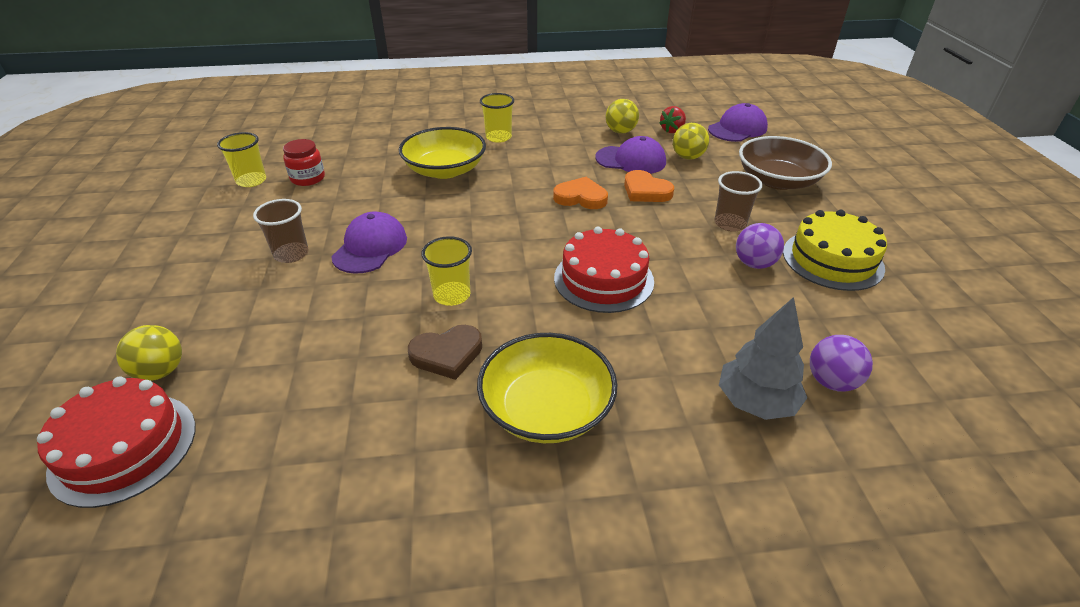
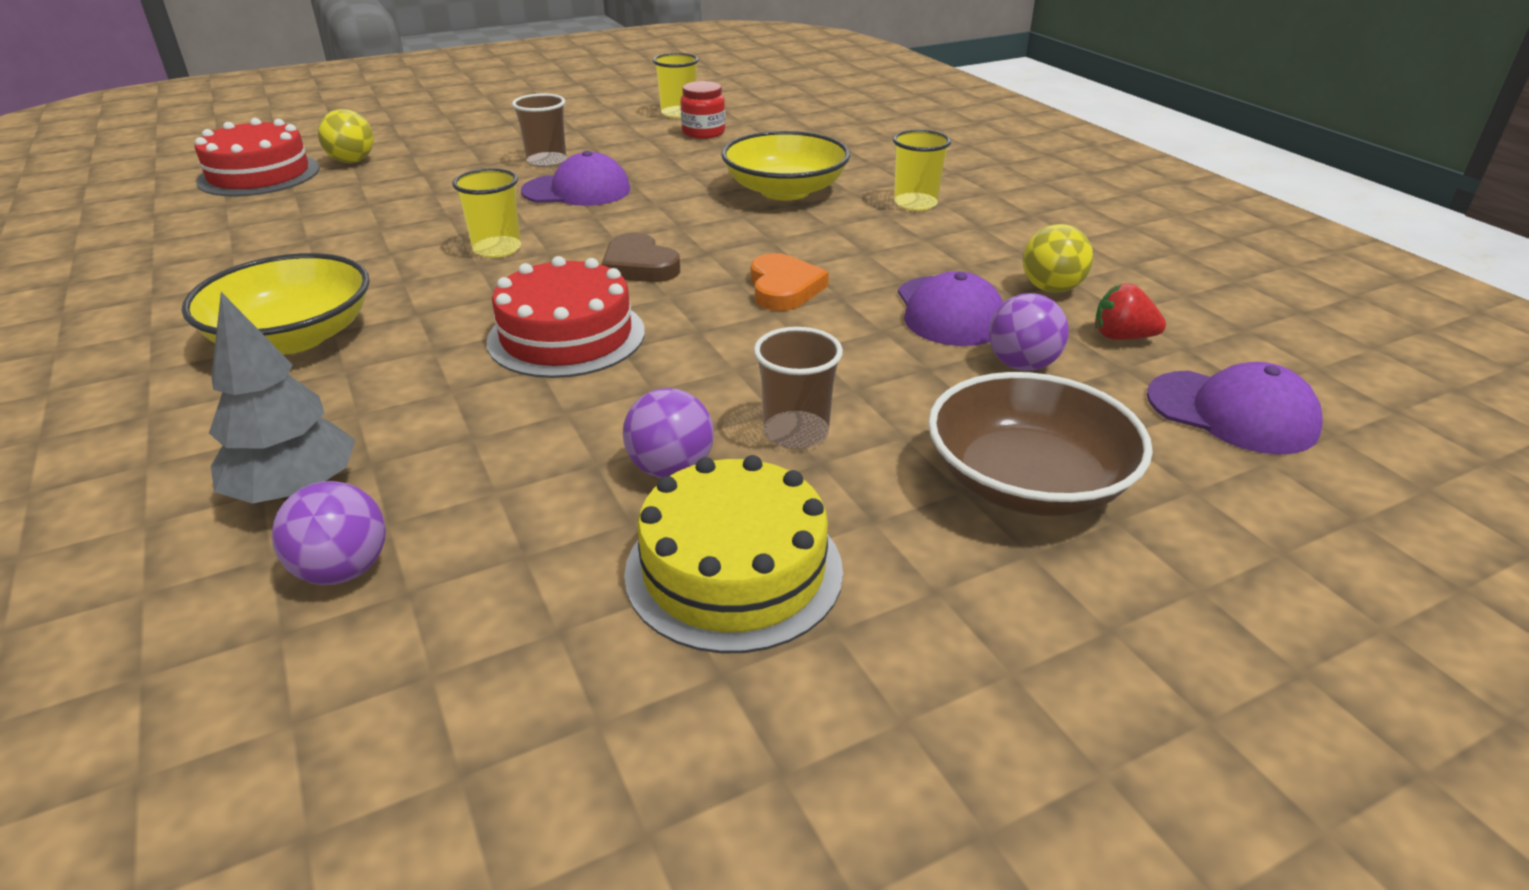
camera: 70 degrees right, 5 degrees down
brown heart [408,325,482,380] -> brown heart moved to [601,233,680,282]
orange heart [624,170,674,202] -> none
yellow ball [673,123,709,160] -> purple ball [989,293,1069,371]

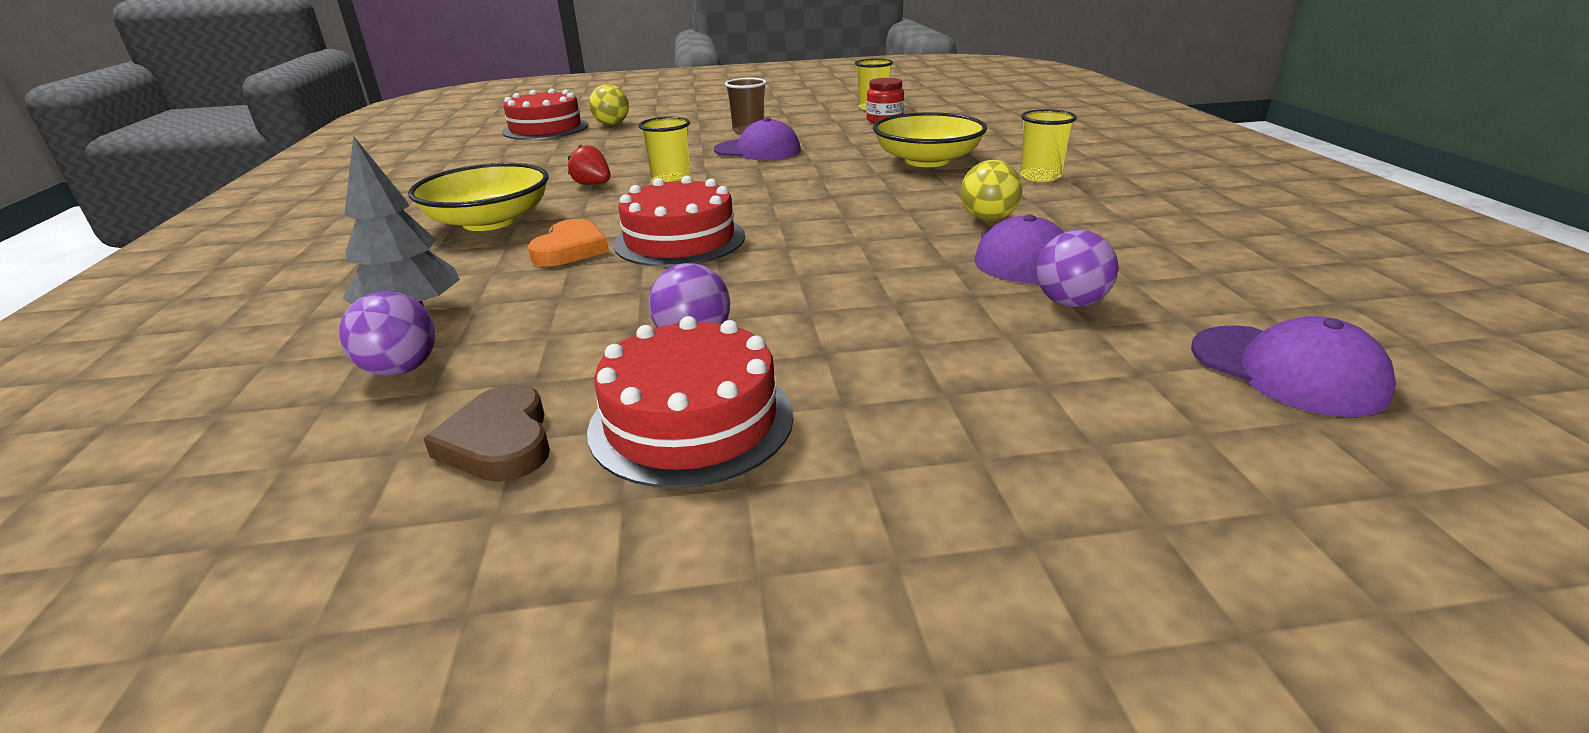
camera: 20 degrees right, 5 degrees down
brown heart [601,233,680,282] -> brown heart moved to [423,384,550,482]
yellow cake [624,455,843,653] -> red cake [587,316,793,488]
orange heart [751,253,829,311] -> orange heart moved to [528,219,609,266]
brown cup [754,327,843,449] -> none
brown bowl [928,372,1153,516] -> none
yellow ball [1023,224,1093,293] -> yellow ball moved to [961,160,1022,221]
red strawberry [1095,283,1166,340] -> red strawberry moved to [568,144,610,185]

